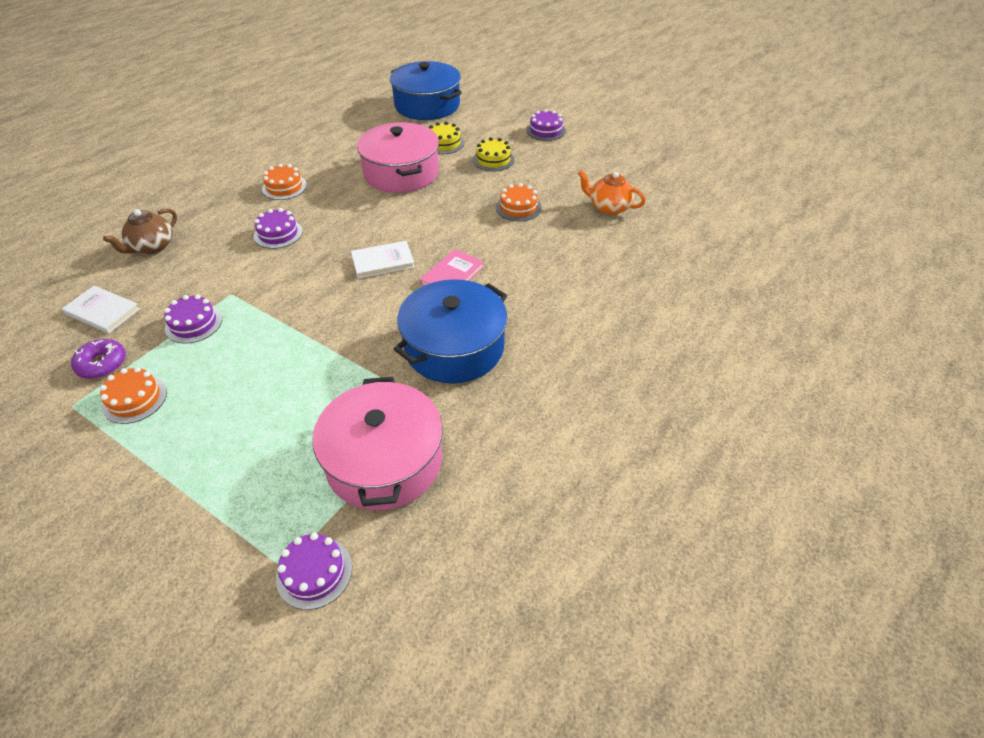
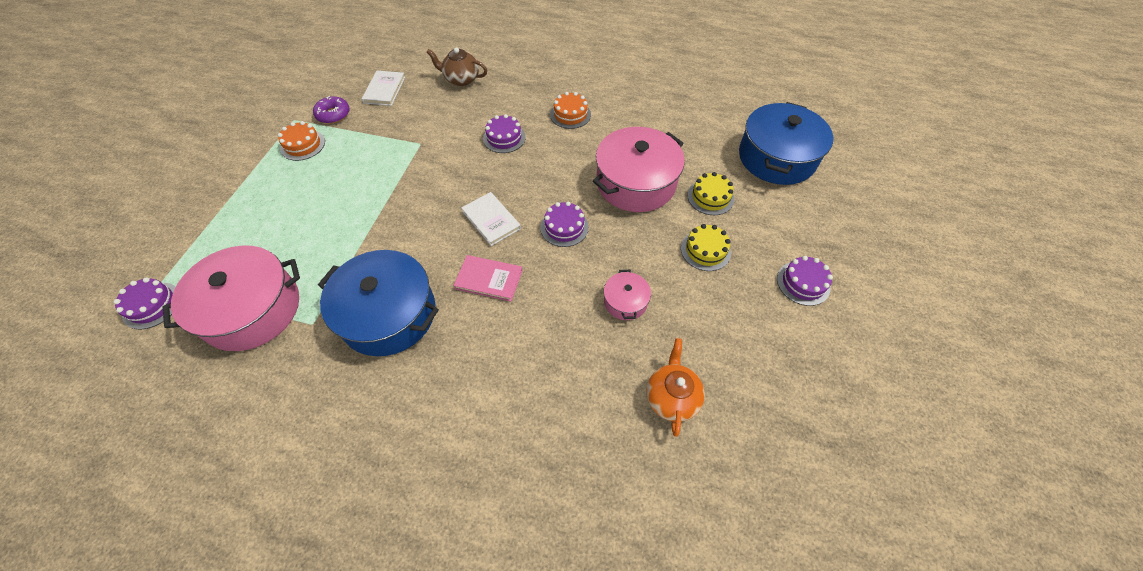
camera: 70 degrees right, 10 degrees up
purple cake [164,294,222,344] -> purple cake moved to [540,201,589,247]
orange cake [496,183,541,221] -> pink pot [604,270,651,320]

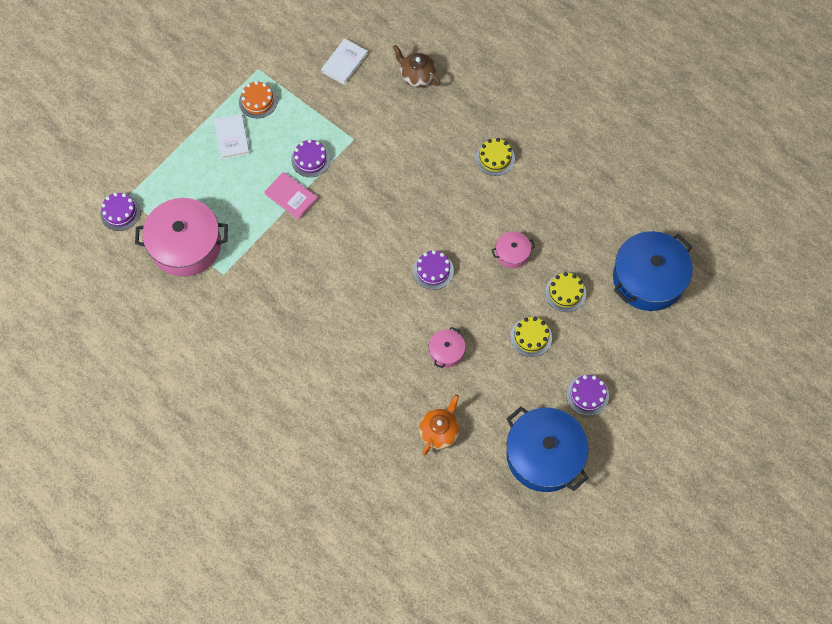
camera: 25 degrees right, 10 degrees up
purple donut [313,96,350,124] -> none
blue pot [318,250,439,356] -> blue pot moved to [507,407,589,492]
pink book [453,255,523,302] -> pink book moved to [264,172,318,220]
white book [461,192,521,246] -> white book moved to [214,114,250,159]
purple cake [483,114,526,153] -> purple cake moved to [291,139,331,177]
orange cake [550,92,591,129] -> yellow cake [476,138,515,176]
pink pot [593,127,685,212] -> pink pot [492,231,535,268], size x0.47

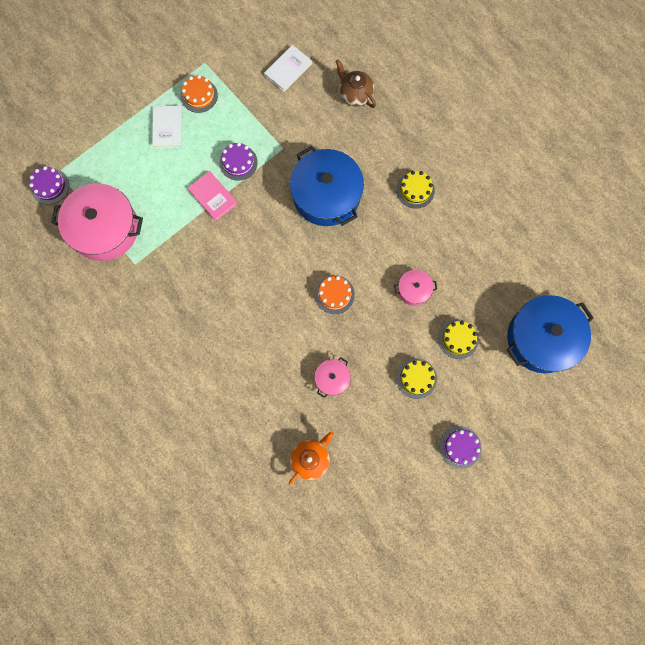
camera: 10 degrees right, 10 degrees up
purple cake [413,250,454,290] -> orange cake [315,275,355,314]
blue pot [507,407,589,492] -> blue pot moved to [290,146,364,226]

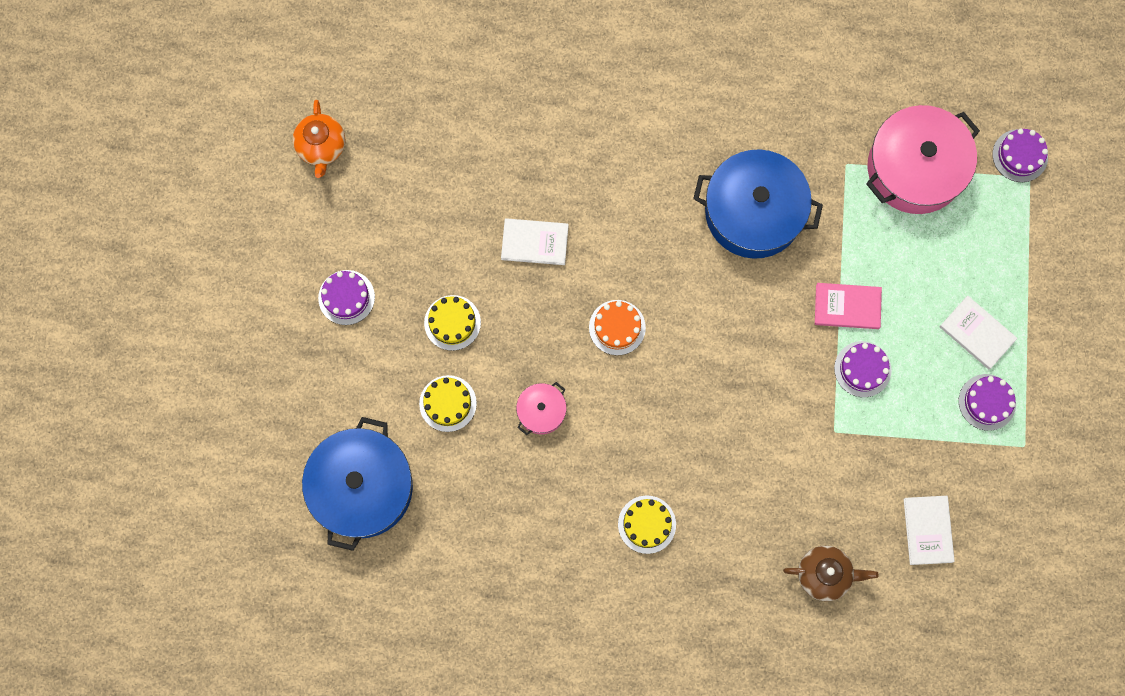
camera: 135 degrees right, 0 degrees up
orange cake [180,75,218,113] -> purple cake [959,374,1016,431]
orange teapot [289,431,334,485] -> orange teapot moved to [293,100,345,178]
blue pot [290,146,364,226] -> blue pot moved to [693,150,823,259]
pink pot [314,357,351,398] -> white book [501,218,569,265]

